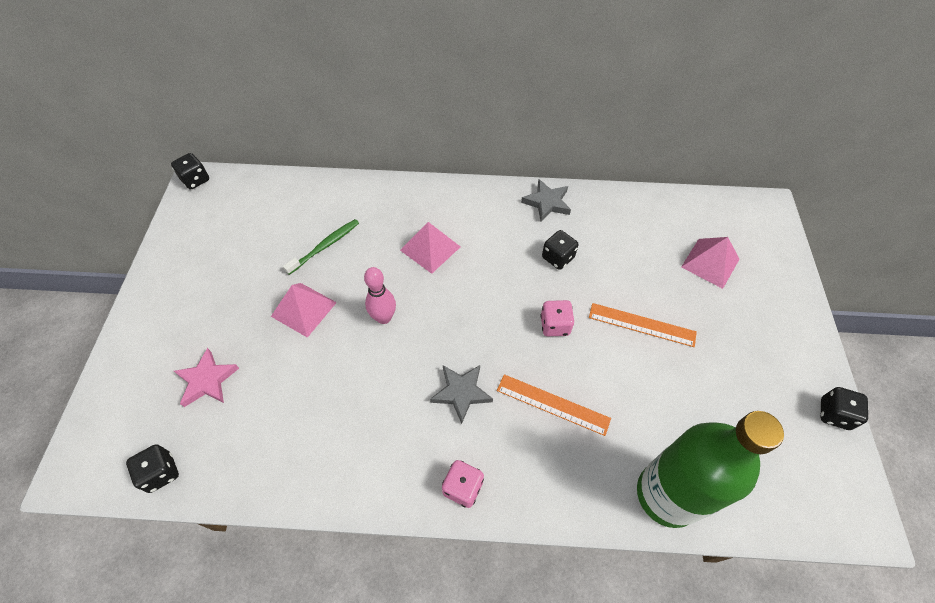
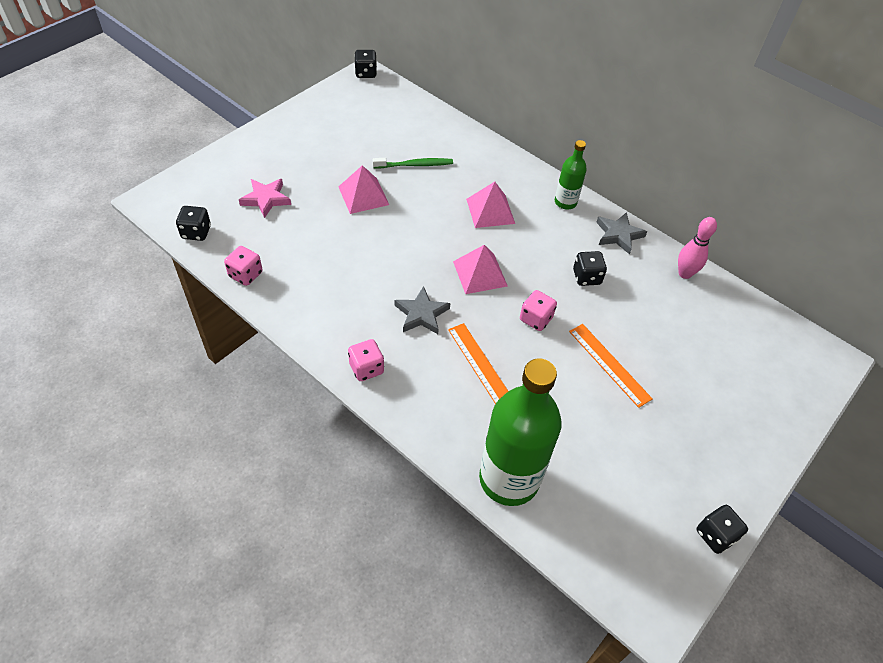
camera: 35 degrees right, 5 degrees down
pink bowling pin [364,267,396,324] -> pink bowling pin moved to [678,217,717,279]
pink pyramid [681,237,740,289] -> pink pyramid moved to [453,245,508,294]
none -> pink dice [224,246,263,286]
none -> green bottle [555,140,587,209]

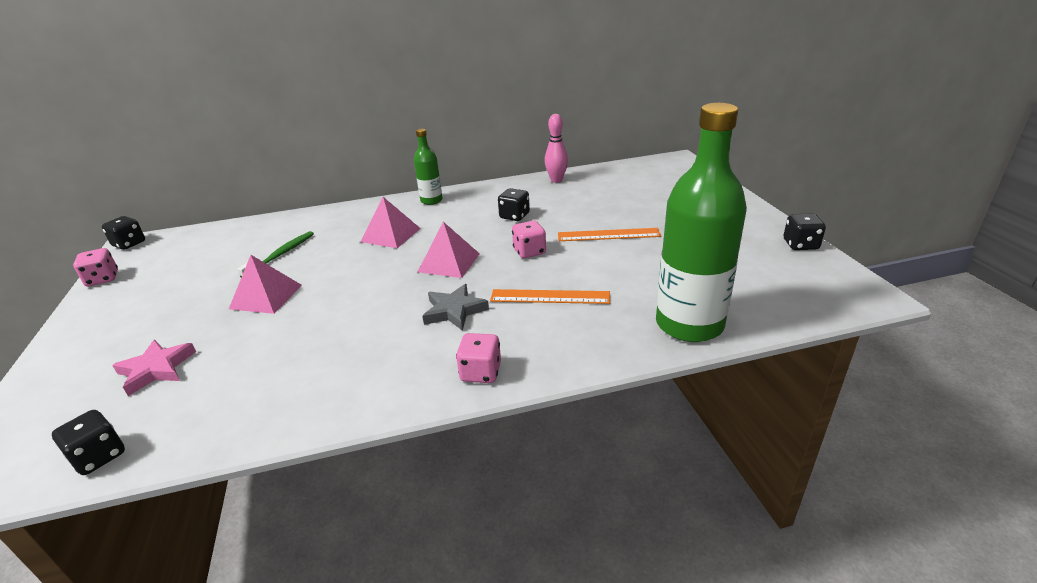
camera: 50 degrees left, 20 degrees down
pink dice [224,246,263,286] -> pink dice moved to [73,248,118,286]
grey star [596,212,647,254] -> none

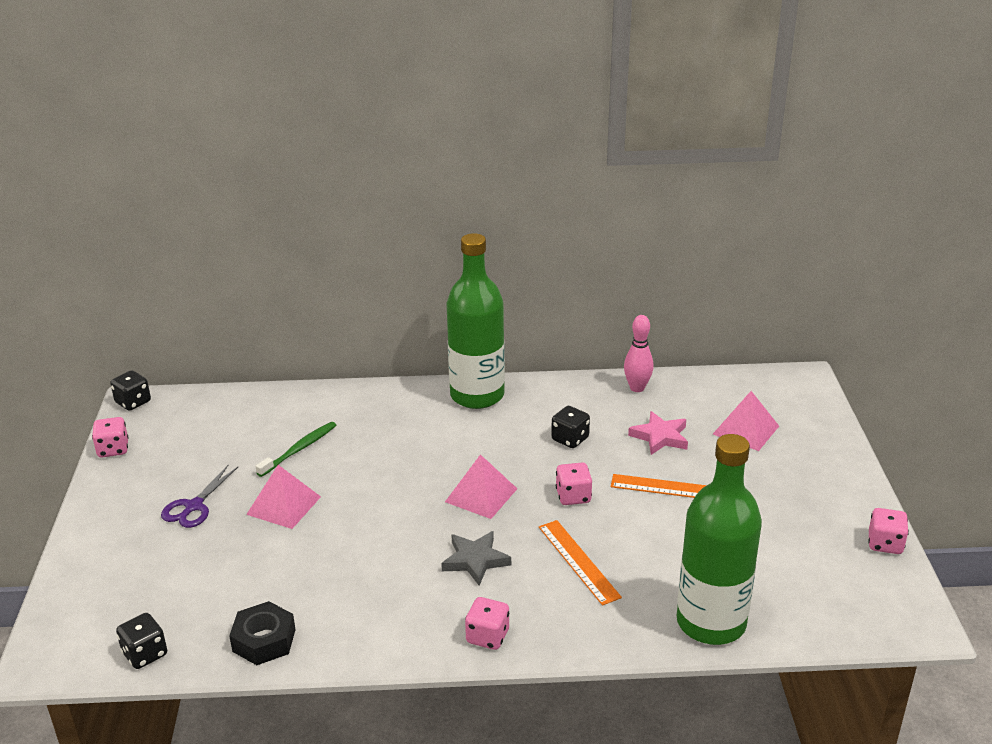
camera: 10 degrees right, 0 degrees up
pink star [112,340,196,396] -> pink star moved to [628,411,688,455]
pink pyramid [361,197,421,248] -> pink pyramid moved to [713,391,779,451]
green bottle [414,129,443,205] -> green bottle [446,233,505,409], size x2.00
orange ruler [490,289,610,304] -> orange ruler turned 45 degrees clockwise [539,520,622,606]
black dice [784,213,826,250] -> pink dice [868,508,909,554]
none -> purple scissors [161,465,238,528]
none -> black nut [229,601,296,665]

